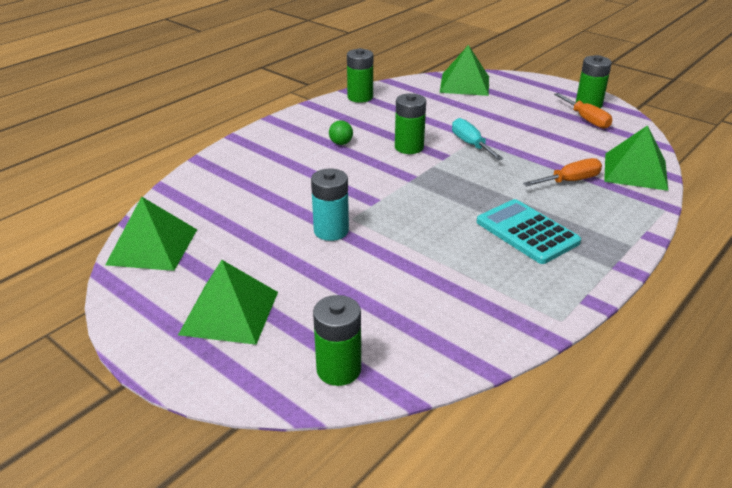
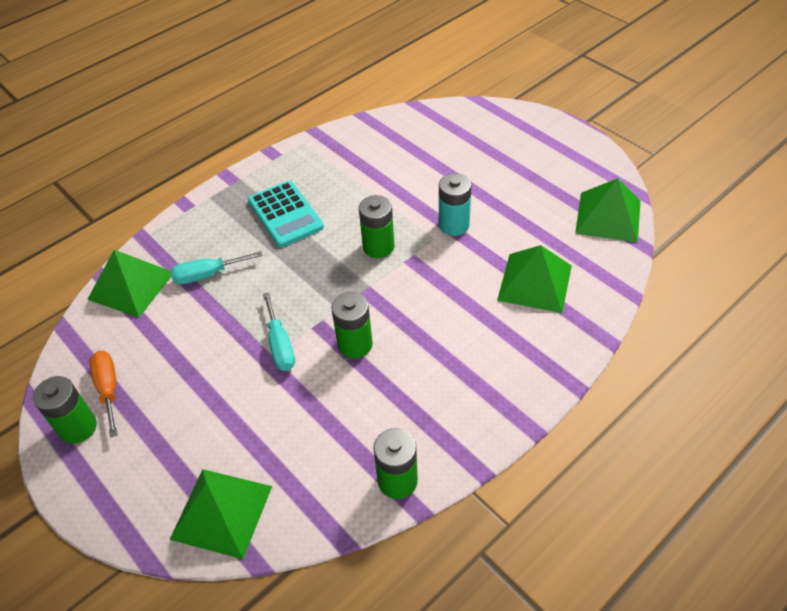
camera: 170 degrees left, 15 degrees up
green pyramid [178,260,278,345] -> green pyramid moved to [497,245,572,313]
green battery [313,295,361,386] -> green battery moved to [359,195,394,258]
green ball [329,120,353,145] -> none
orange screwdriver [523,158,602,187] -> turquoise screwdriver [170,251,263,284]

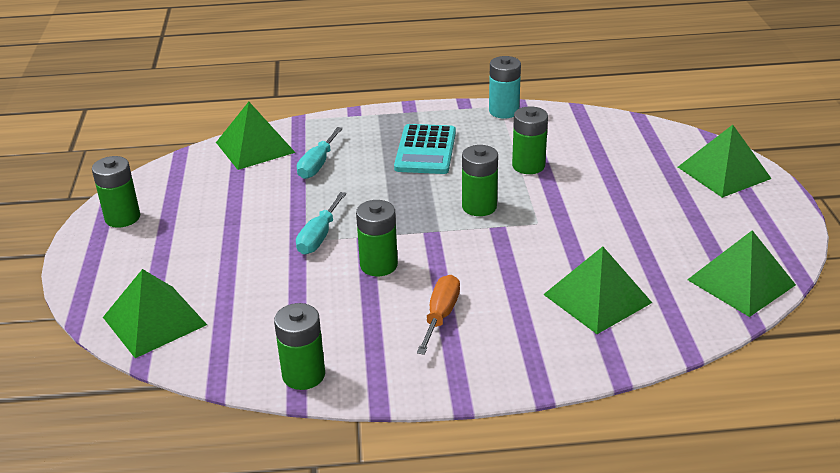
camera: 35 degrees right, 15 degrees down
orange screwdriver [90,351,118,437] -> orange screwdriver moved to [417,275,460,355]
turquoise screwdriver [170,251,263,284] -> turquoise screwdriver turned 90 degrees counterclockwise [297,127,343,179]
turquoise battery [439,173,472,236] -> turquoise battery moved to [489,56,521,119]
none -> green battery [512,106,548,174]
none -> green pyramid [678,125,772,198]

